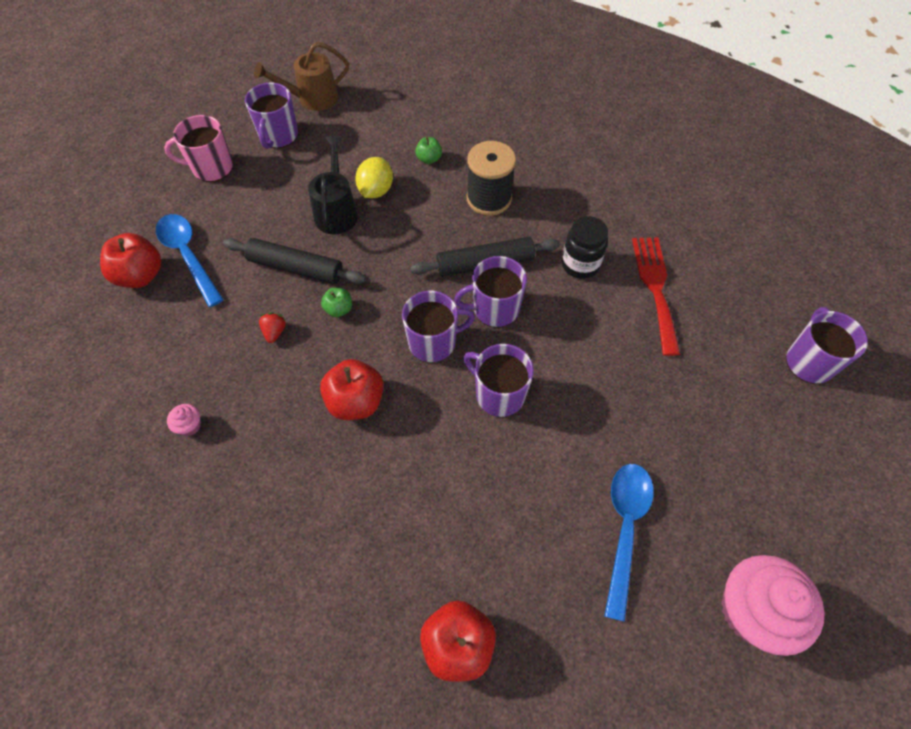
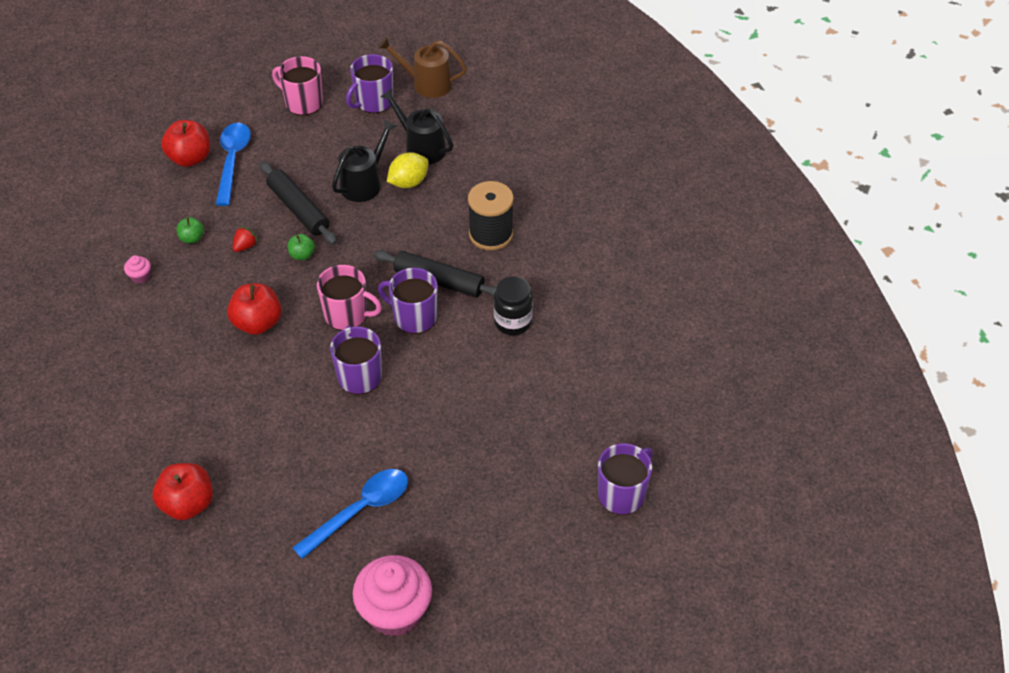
camera: 35 degrees right, 10 degrees down
purple mug [402,291,475,363] -> pink mug [317,265,382,330]
green apple [415,137,442,164] -> green apple moved to [177,217,204,243]
red fork [632,237,680,356] -> none
none -> black watering can [380,88,453,164]

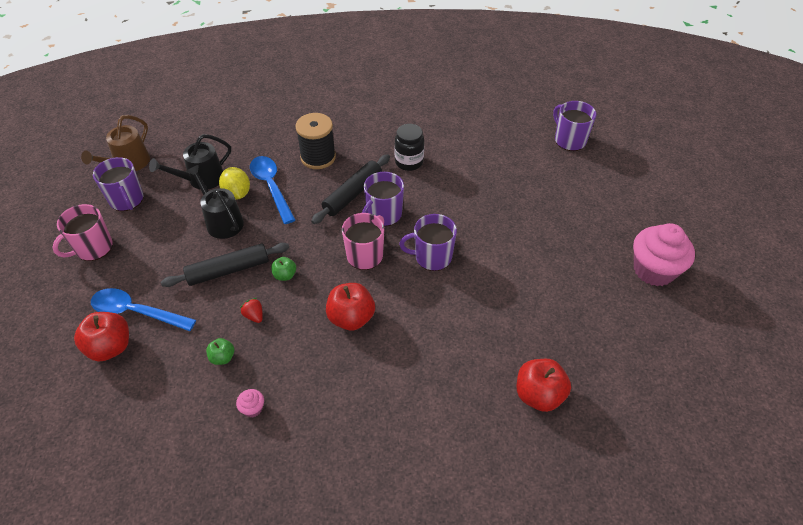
camera: 75 degrees left, 0 degrees up
blue spoon [292,469,408,559] -> blue spoon moved to [250,156,296,224]

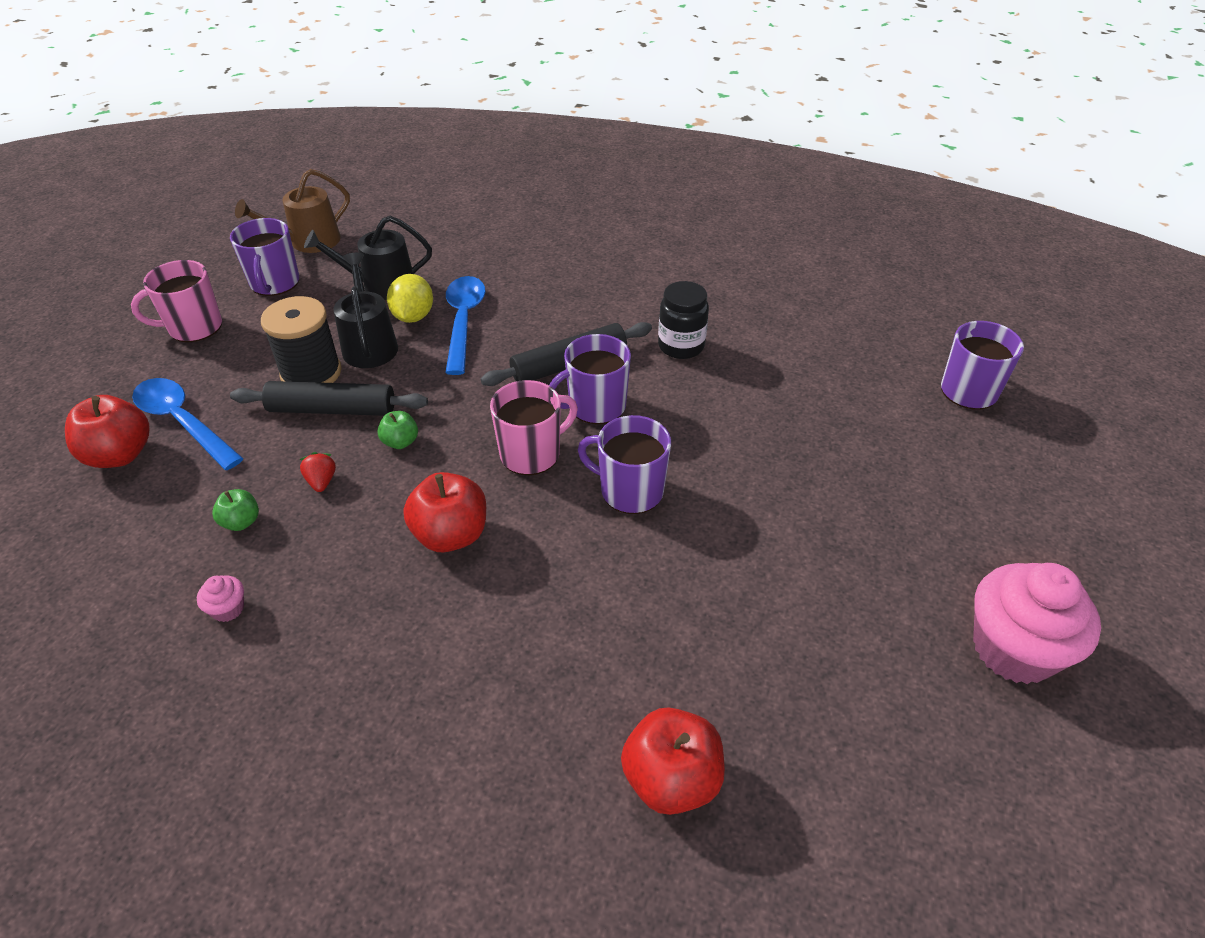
camera: 25 degrees right, 5 degrees down
black spool [295,113,336,169] -> black spool moved to [261,296,342,383]

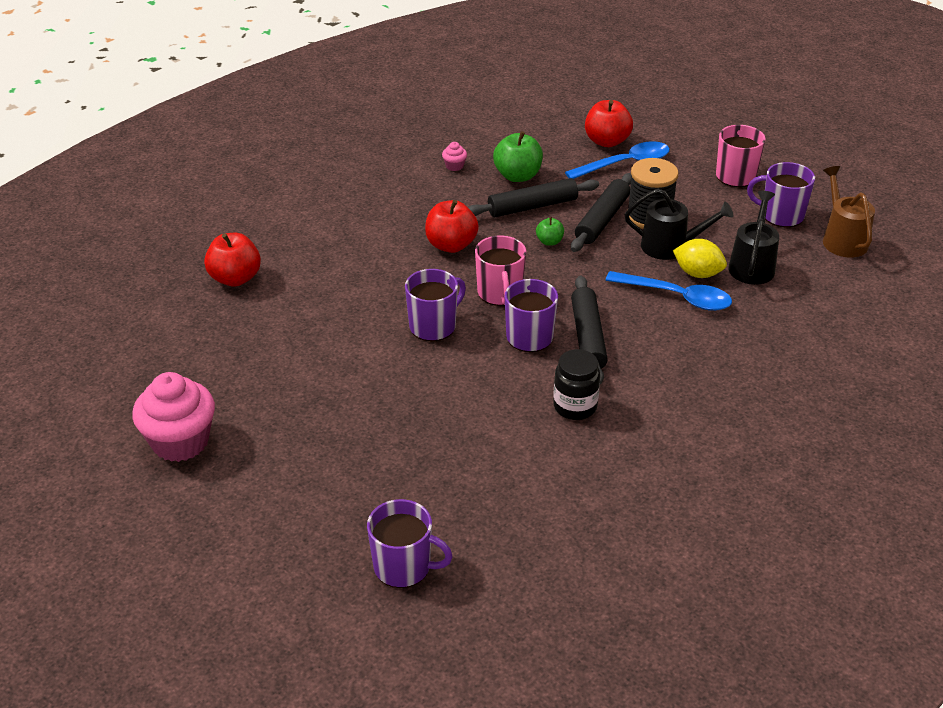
camera: 115 degrees right, 5 degrees down
green apple [212,489,259,531] -> green apple [493,131,543,182], size x1.86
red strawberry [299,452,336,492] -> black rolling pin [468,178,599,217]

